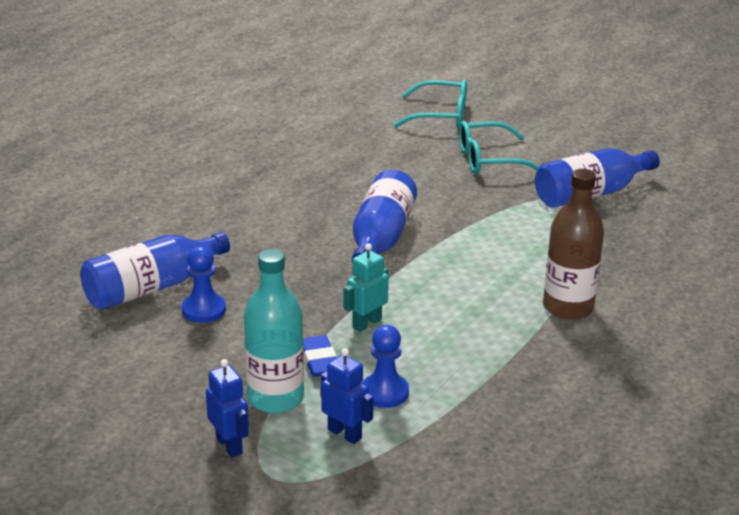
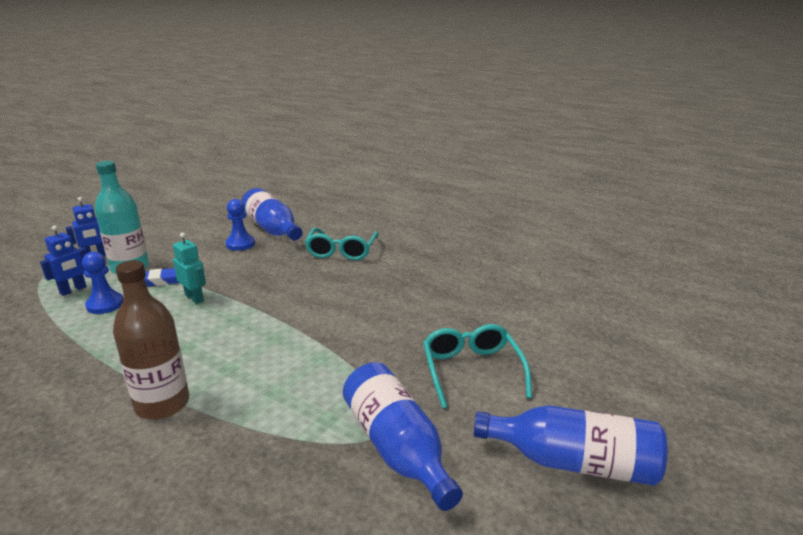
camera: 90 degrees right, 5 degrees down
blue bottle [352,170,417,260] -> blue bottle moved to [474,405,667,486]
turquoise glasses [394,79,467,128] -> turquoise glasses moved to [305,228,379,260]

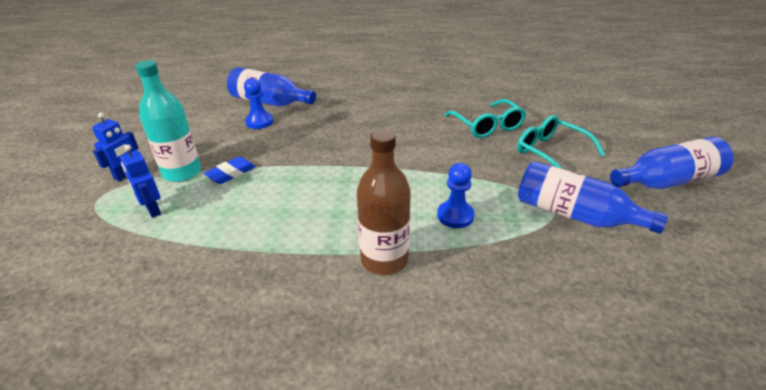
camera: 30 degrees left, 10 degrees up
blue robot [40,225,87,296] -> blue robot turned 135 degrees clockwise [120,145,161,218]
blue pawn [82,252,123,314] -> blue pawn moved to [437,163,475,228]
turquoise robot [173,233,206,304] -> none
turquoise glasses [305,228,379,260] -> turquoise glasses moved to [444,99,526,138]

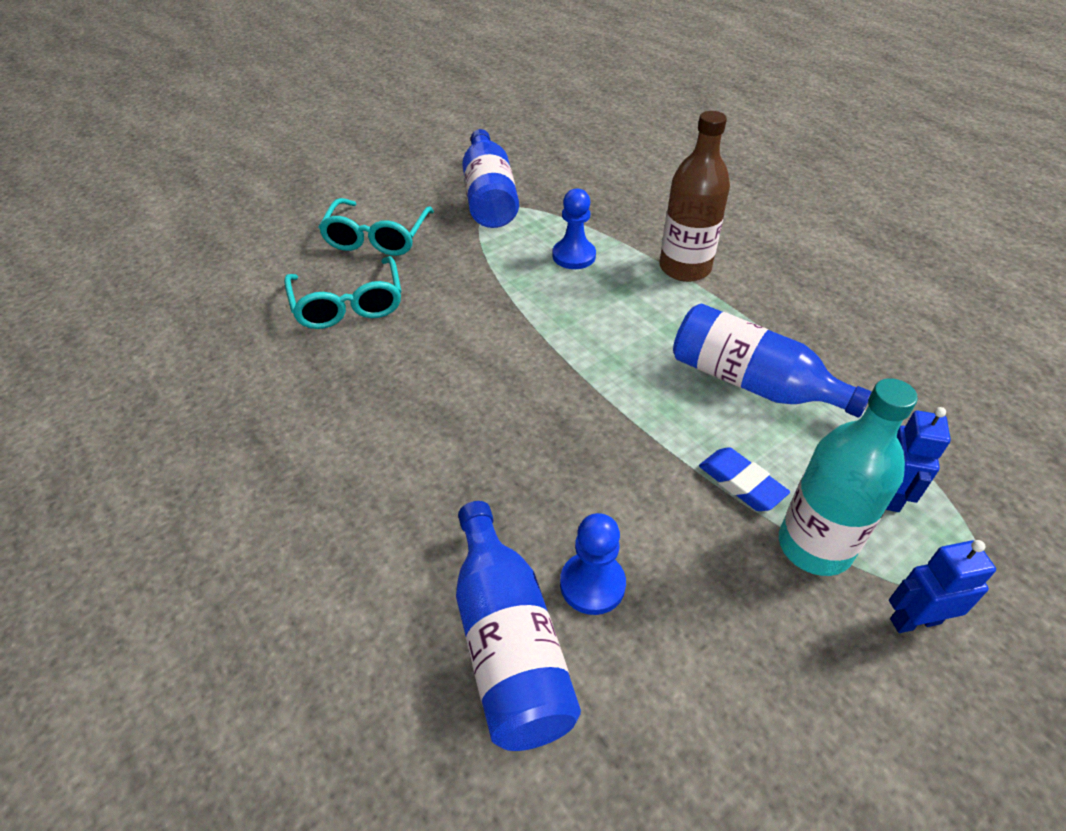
camera: 130 degrees left, 10 degrees up
blue eraser [204,157,256,184] -> blue eraser turned 45 degrees clockwise [699,447,790,511]
turquoise glasses [444,99,526,138] -> turquoise glasses turned 135 degrees clockwise [284,256,401,329]
blue bottle [610,137,733,189] -> blue bottle moved to [673,303,872,418]

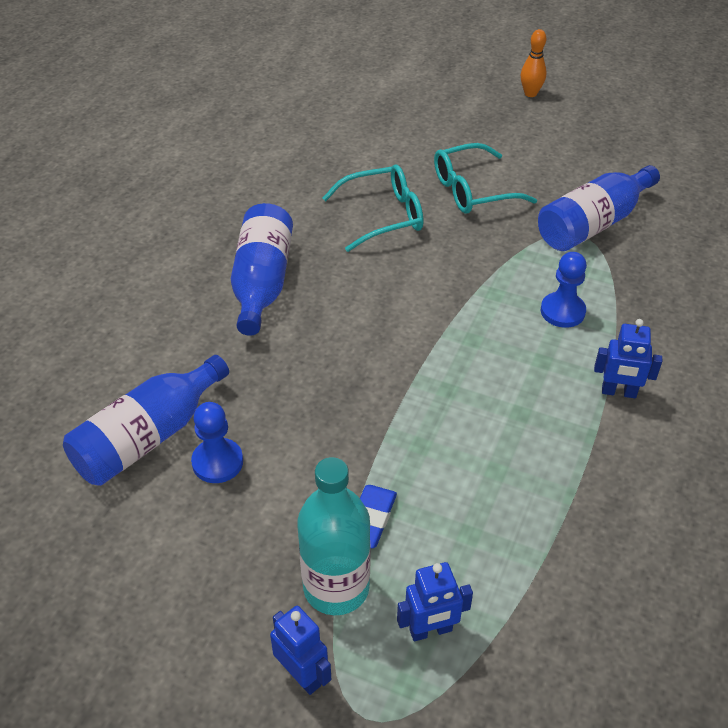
camera: 60 degrees right, 0 degrees up
turquoise glasses [284,256,401,329] -> turquoise glasses turned 150 degrees counterclockwise [322,164,423,252]
brown bottle [659,111,730,282] -> blue robot [594,319,662,398]
blue bottle [673,303,872,418] -> blue bottle moved to [231,203,293,336]
none -> orange bowling pin [521,29,547,97]

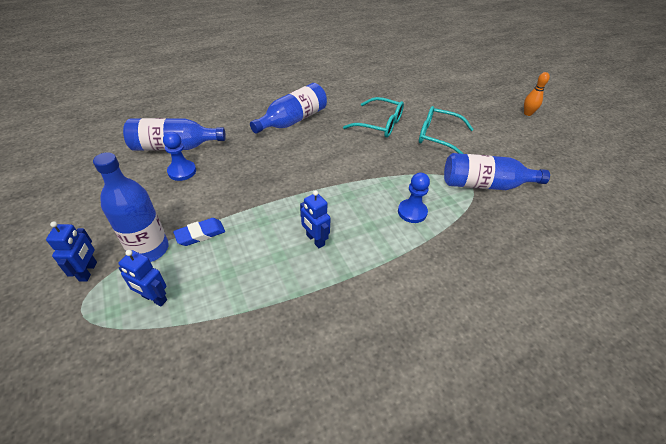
camera: 40 degrees right, 0 degrees up
turquoise bottle [297,457,371,615] -> blue bottle [93,152,169,262]
blue robot [594,319,662,398] -> blue robot moved to [300,190,331,248]

